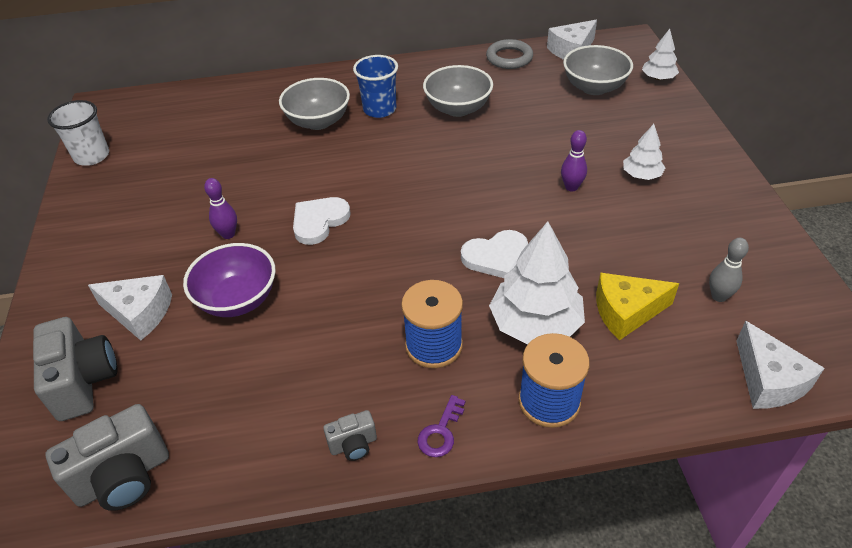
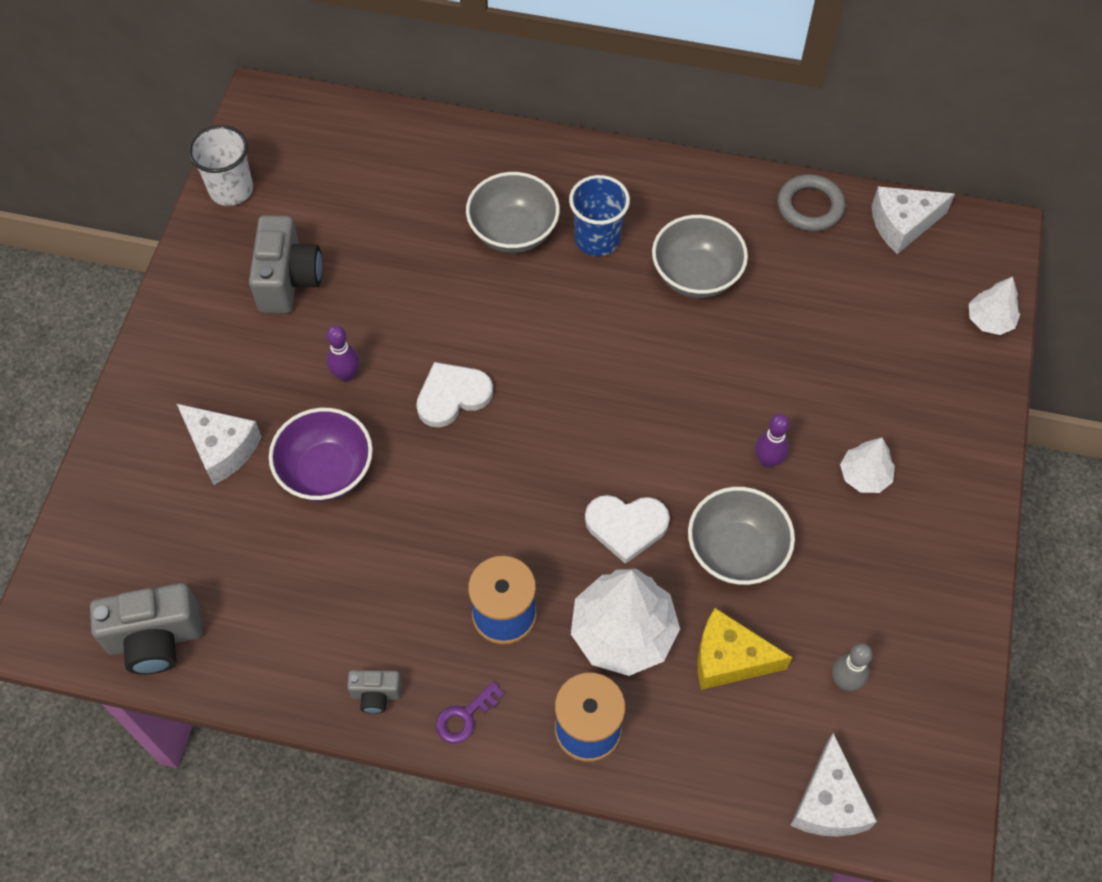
camera: 20 degrees right, 15 degrees up
grey camera [33,317,118,421] -> grey camera moved to [249,215,322,313]
grey bowl [563,45,633,95] -> grey bowl moved to [688,487,795,585]

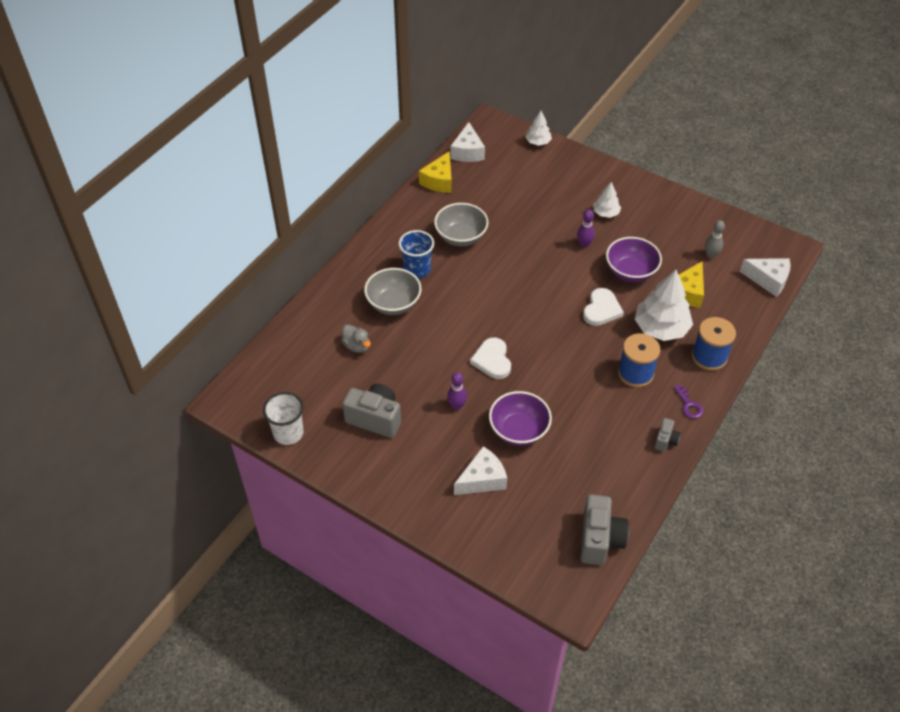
camera: 70 degrees left, 10 degrees down
grey bowl [688,487,795,585] -> purple bowl [606,237,662,282]
grey ring [777,174,845,232] -> yellow cheese [419,151,452,193]
none -> grey duck [341,324,371,353]

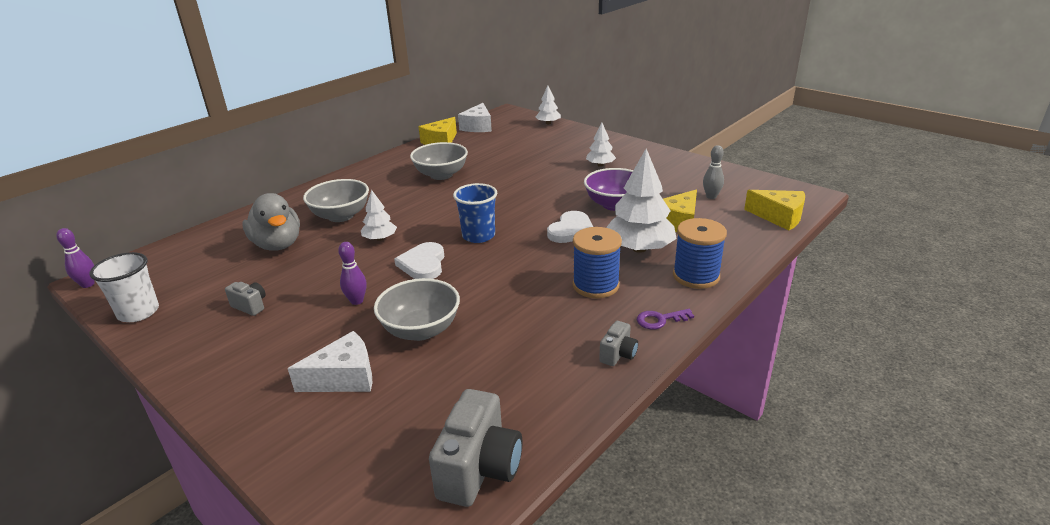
camera: 10 degrees right, 20 degrees down
grey duck [341,324,371,353] -> grey duck [242,193,300,251], size x1.76
grey camera [342,384,401,438] -> grey camera [225,282,266,316], size x0.52
blue cup [399,230,434,279] -> blue cup moved to [453,183,497,243]
purple bowl [489,391,552,446] -> grey bowl [374,278,460,341]
purple bowling pin [577,209,595,248] -> purple bowling pin moved to [56,228,95,288]
purple key [673,384,704,419] -> purple key turned 90 degrees clockwise [637,309,694,329]
white cheese [740,258,790,297] -> yellow cheese [744,190,805,230]
none -> white tree [361,190,397,241]

